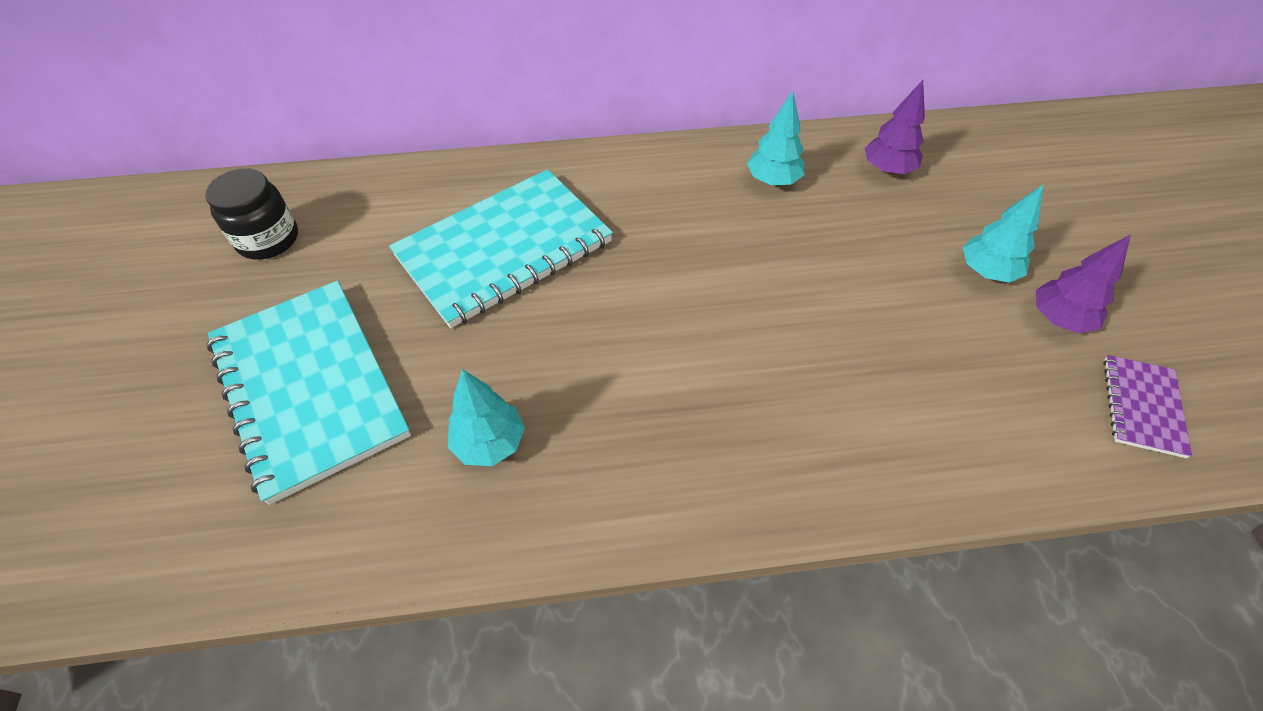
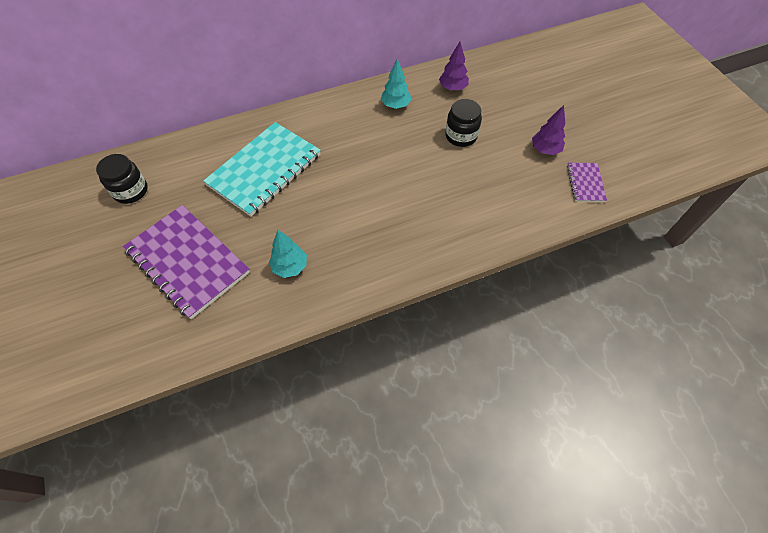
camera: 15 degrees left, 5 degrees up
turquoise notebook [206,281,411,505] -> purple notebook [123,205,250,319]
turquoise tree [963,185,1043,283] -> none
none -> black jar [445,99,482,147]

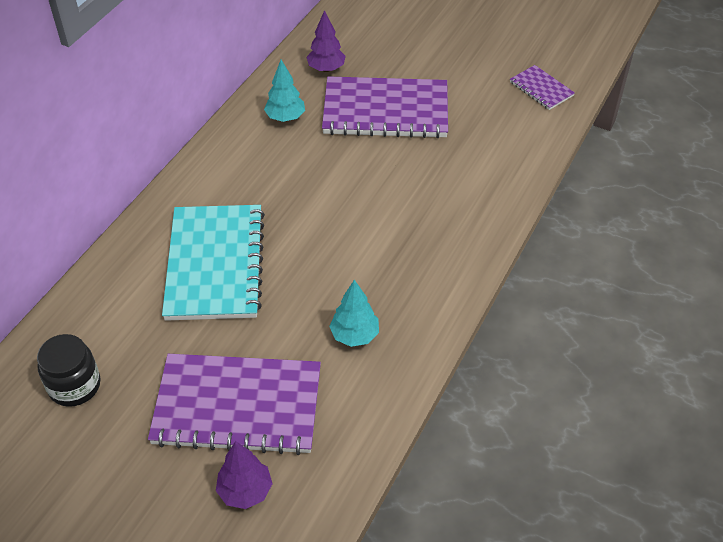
camera: 40 degrees left, 10 degrees down
black jar [445,99,482,147] -> purple notebook [322,76,448,138]
purple tree [532,105,565,155] -> purple tree moved to [216,441,273,509]

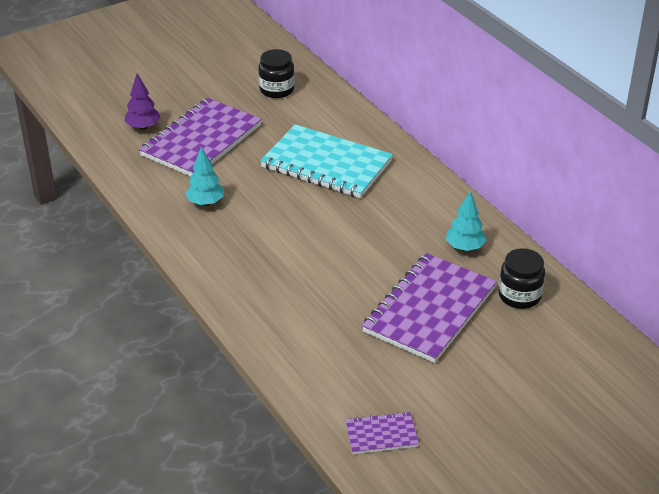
camera: 120 degrees right, 10 degrees down
purple tree [307,10,346,72] -> black jar [499,248,545,309]

